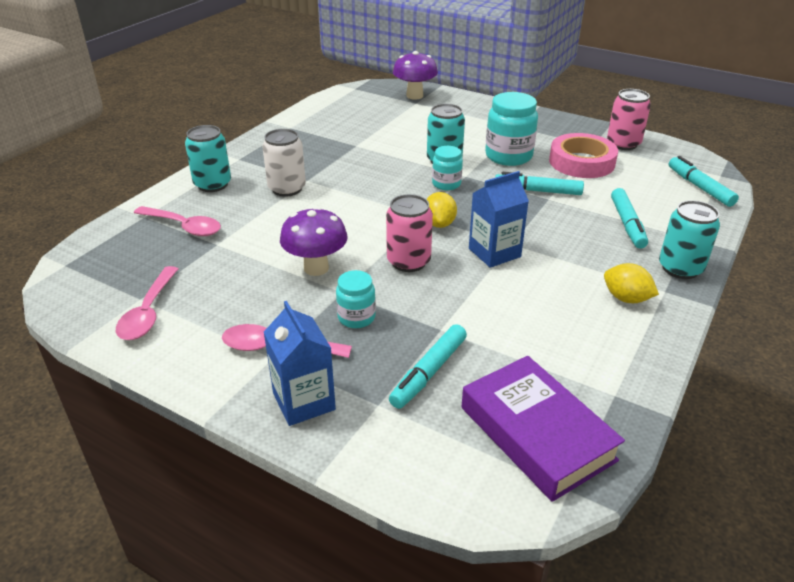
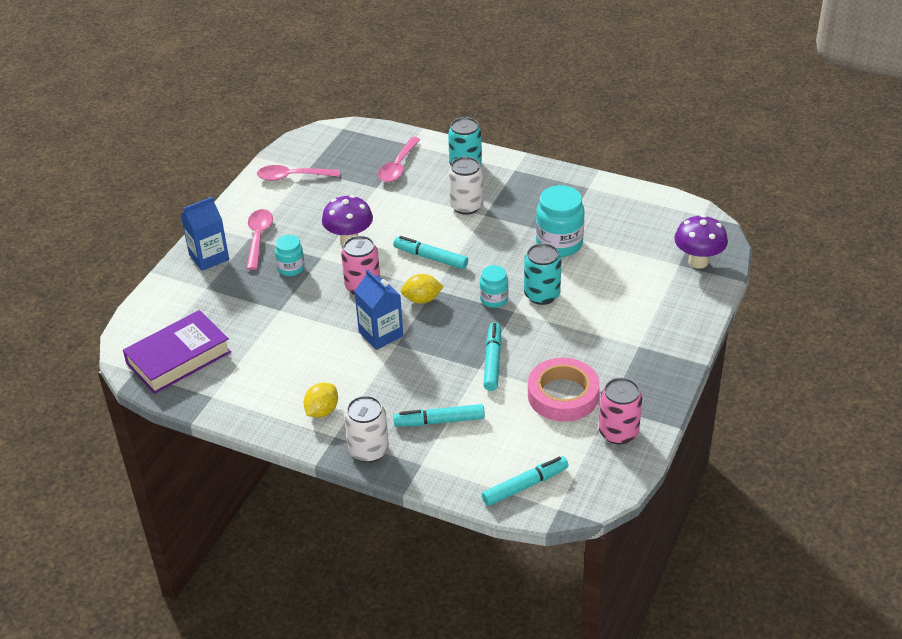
camera: 85 degrees right, 5 degrees up
turquoise marker [389,324,467,409] -> turquoise marker moved to [393,236,468,269]
turquoise jar [485,92,538,166] -> turquoise jar moved to [536,185,585,257]
turquoise can [659,200,720,279] -> white can [344,395,389,463]

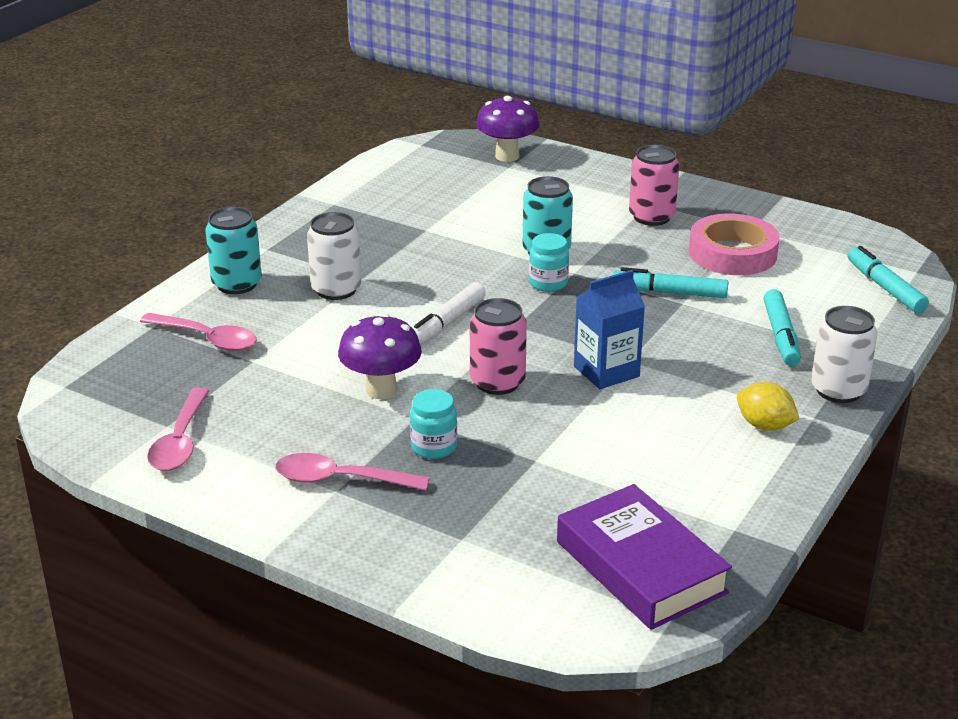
camera: 85 degrees left, 10 degrees down
blue carton [181,197,229,271] -> none
turquoise marker [393,236,468,269] -> white marker [413,282,486,345]
yellow lemon [401,274,444,304] -> none
turquoise jar [536,185,585,257] -> none
pink can [599,378,642,444] -> pink can moved to [629,145,679,226]

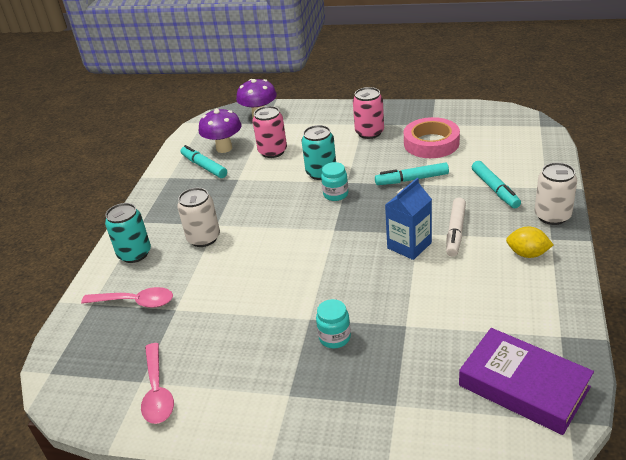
camera: 15 degrees left, 5 degrees up
pink spoon [275,453,430,490] -> none
purple mushroom [338,313,422,399] -> purple mushroom moved to [199,108,242,153]
white marker [413,282,486,345] -> white marker moved to [446,197,466,257]
pink can [470,298,527,395] -> pink can moved to [253,106,287,158]
turquoise marker [847,246,929,313] -> turquoise marker moved to [180,145,227,178]

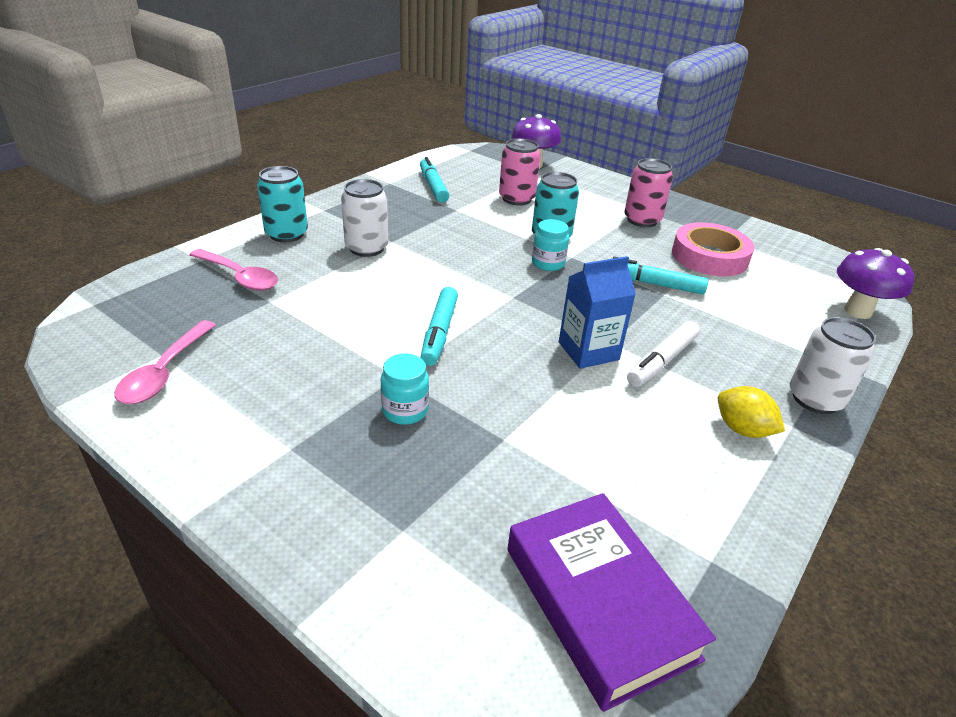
camera: 20 degrees right, 0 degrees up
purple mushroom [199,108,242,153] -> purple mushroom moved to [837,248,914,319]
turquoise marker [472,161,521,209] -> turquoise marker moved to [420,287,458,366]

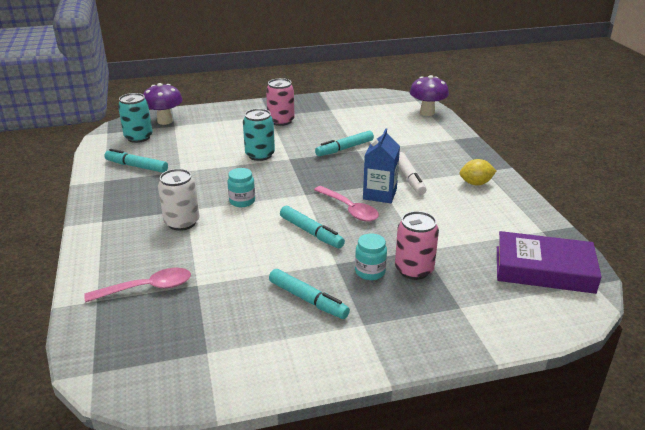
camera: 50 degrees left, 5 degrees down
pink spoon [114,320,216,404] -> pink spoon moved to [314,186,379,222]
turquoise can [257,166,308,242] -> turquoise can moved to [118,93,153,143]
pink can [499,138,541,205] -> pink can moved to [395,211,439,280]
turquoise jar [532,219,569,271] -> turquoise jar moved to [227,168,255,207]
pink tape [672,222,754,276] -> none
white can [790,317,876,414] -> none
none -> turquoise marker [269,269,350,319]

